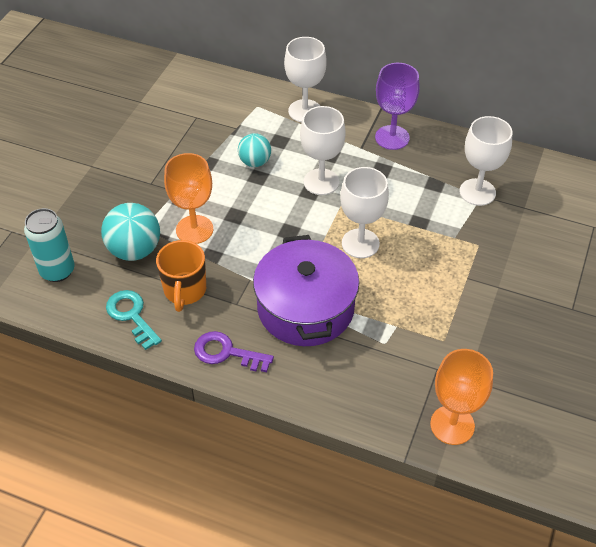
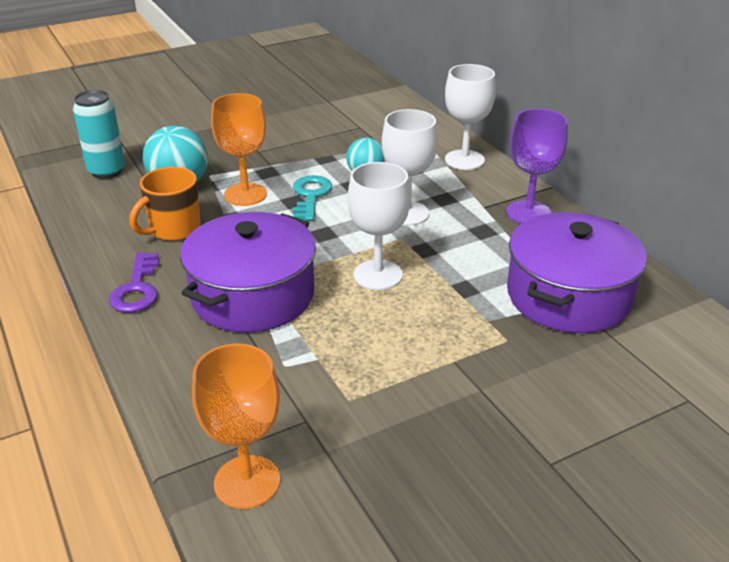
camera: 40 degrees right, 15 degrees down
turquoise key [106,290,162,350] -> turquoise key moved to [293,175,332,221]
purple key [194,331,274,372] -> purple key turned 150 degrees counterclockwise [109,253,159,313]
white goblet [460,116,513,206] -> purple pot [507,212,647,333]

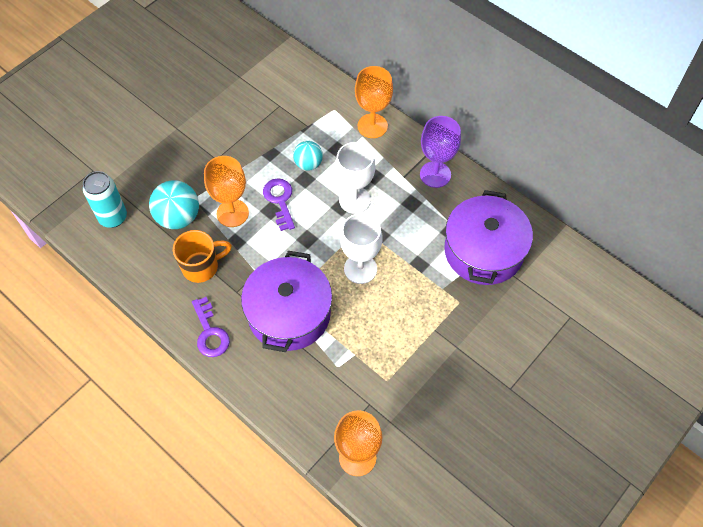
camera: 20 degrees left, 25 degrees up
orange mug [129,167,201,241] -> orange mug turned 135 degrees counterclockwise [173,230,232,283]
turquoise key [293,175,332,221] -> purple key [263,178,295,231]
white goblet [445,64,496,170] -> orange goblet [355,66,393,138]

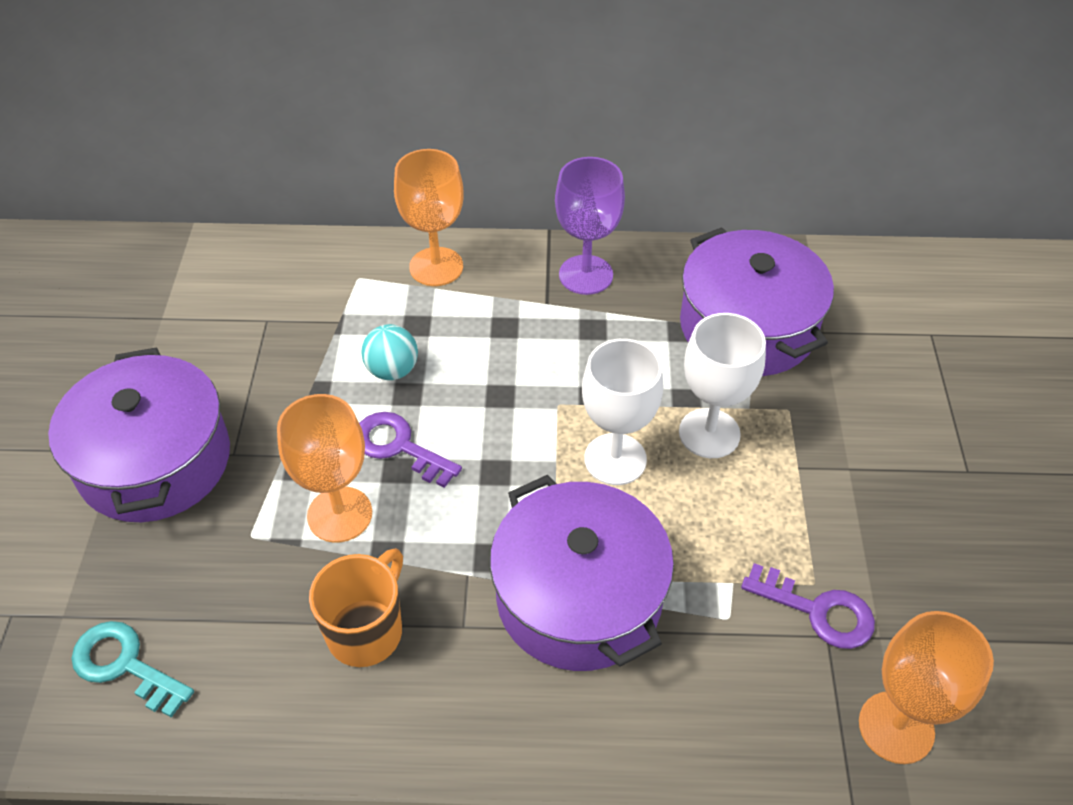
camera: 40 degrees left, 10 degrees down
turquoise can [83,171,127,228] -> turquoise key [71,621,194,718]
turquoise ball [149,180,199,229] -> none
purple key [192,297,230,357] -> purple key moved to [741,563,875,649]
white goblet [335,142,375,214] -> white goblet moved to [679,313,766,458]
none -> purple pot [48,347,230,522]

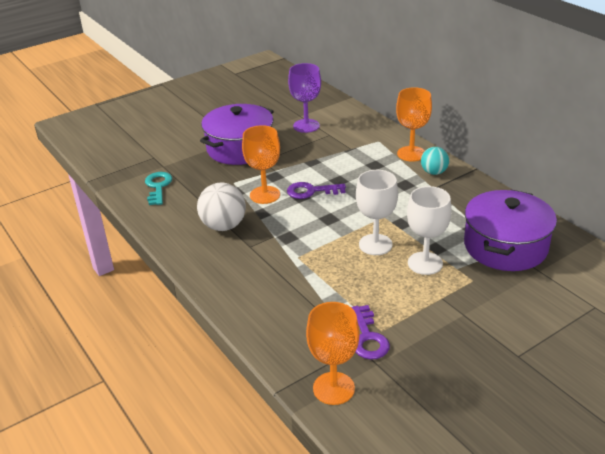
camera: 55 degrees right, 15 degrees down
orange mug [309,548,403,667] -> white ball [197,182,246,231]
purple key [359,412,462,488] -> purple key turned 90 degrees counterclockwise [287,182,346,199]
turquoise ball [361,324,418,380] -> turquoise ball moved to [421,147,449,175]
purple pot [490,475,674,671] -> none
purple goblet [555,157,625,295] -> purple goblet moved to [288,63,321,133]

